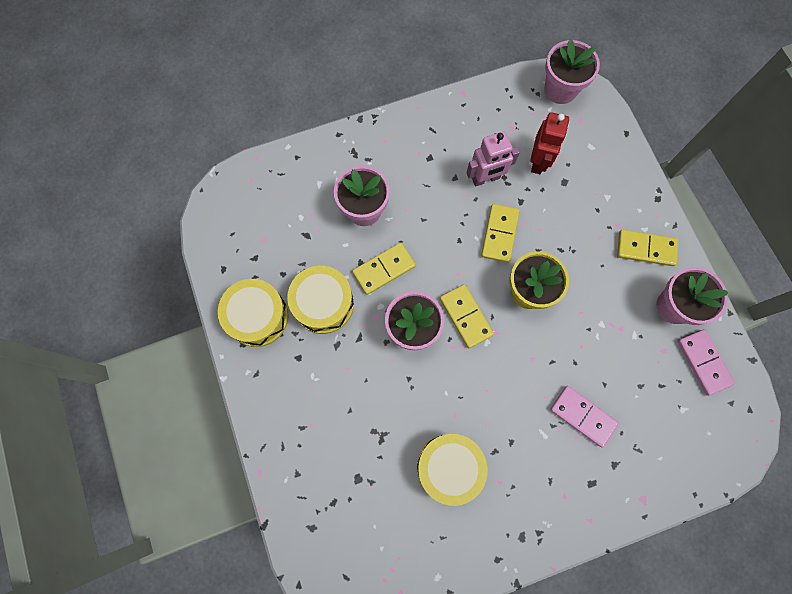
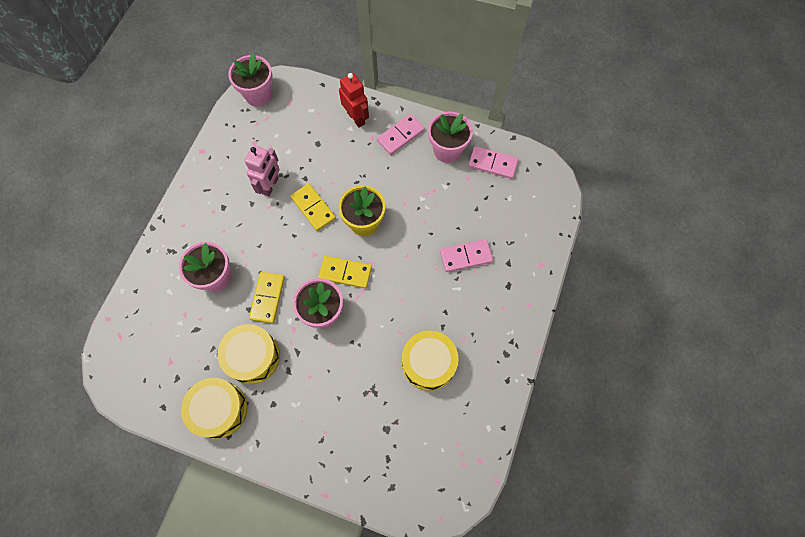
camera: 50 degrees left, 5 degrees down
red robot [530,112,569,174] -> red robot moved to [339,73,369,128]
yellow domino [617,230,678,266] -> pink domino [377,114,425,155]

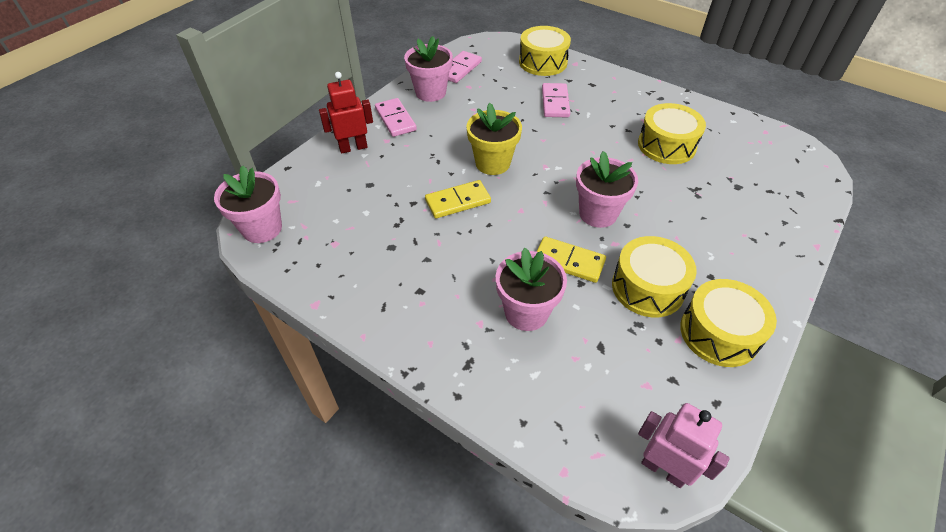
camera: 75 degrees left, 20 degrees down
pink robot [245,145,280,196] -> pink robot moved to [638,403,730,488]
yellow domino [318,256,372,288] -> none
none -> yellow drum [519,26,571,76]

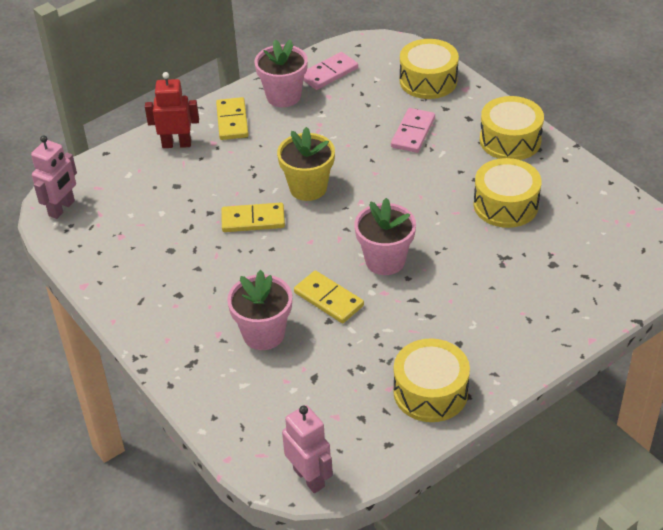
camera: 20 degrees right, 5 degrees down
pink flower pot [214,165,282,243] -> pink robot [31,135,77,219]
pink domino [375,98,417,137] -> yellow domino [216,97,249,140]
yellow drum [612,236,697,317] -> yellow drum moved to [480,96,544,160]

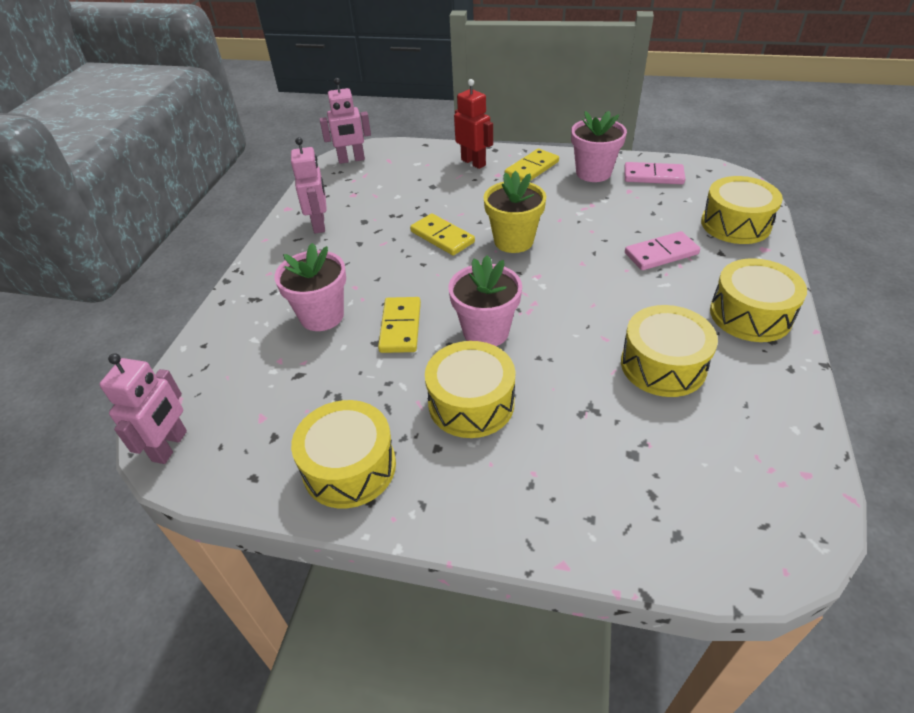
camera: 50 degrees right, 0 degrees up
none -> pink robot [291,137,327,233]
none -> yellow drum [425,341,515,438]

